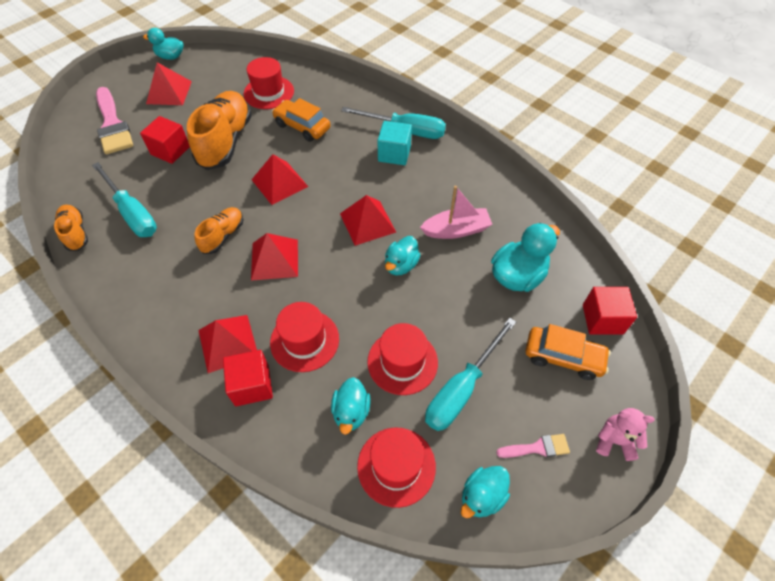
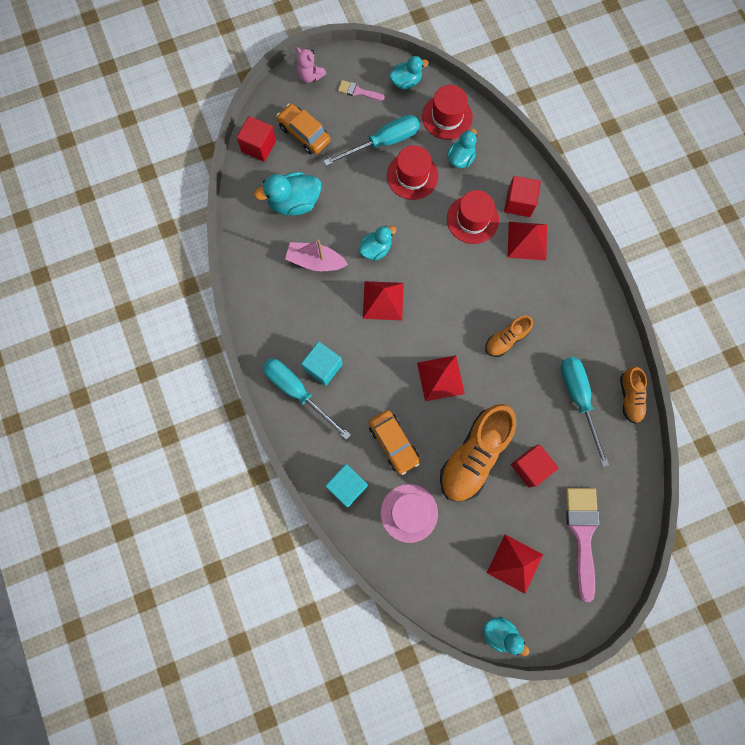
camera: 155 degrees left, 20 degrees up
red hat [244,57,294,109] -> pink hat [381,484,438,543]
red pyramid [251,233,298,281] -> none
none -> turquoise cube [325,464,368,507]

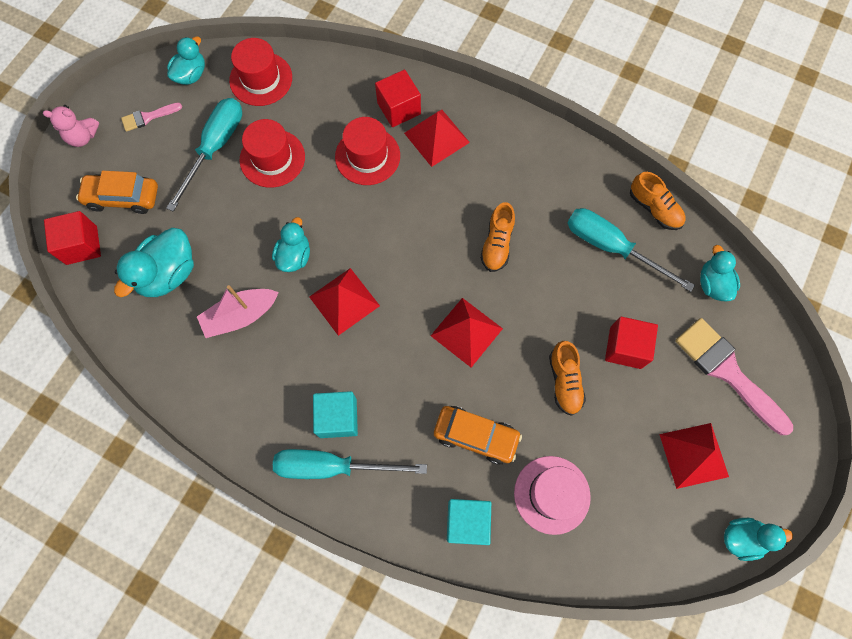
camera: 40 degrees left, 5 degrees down
orange shoe [440,404,516,502] -> orange shoe [549,341,586,416], size x0.53
turquoise duck [447,129,477,168] -> turquoise duck moved to [700,245,740,301]

